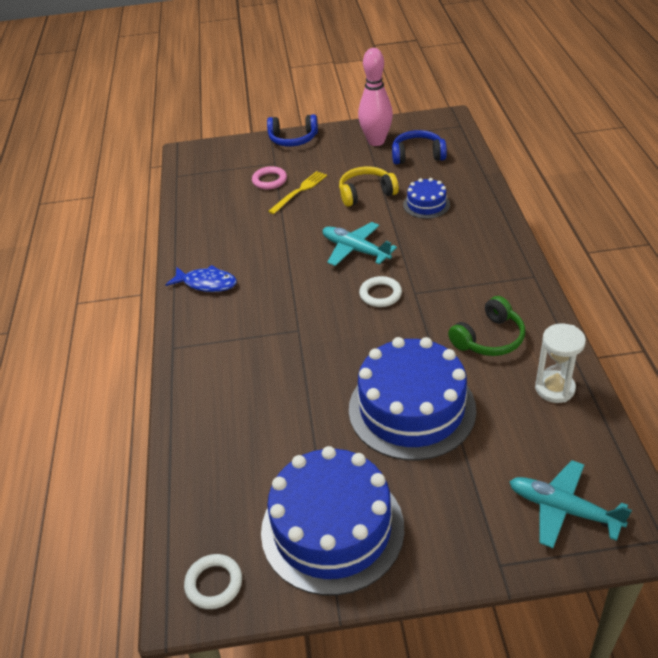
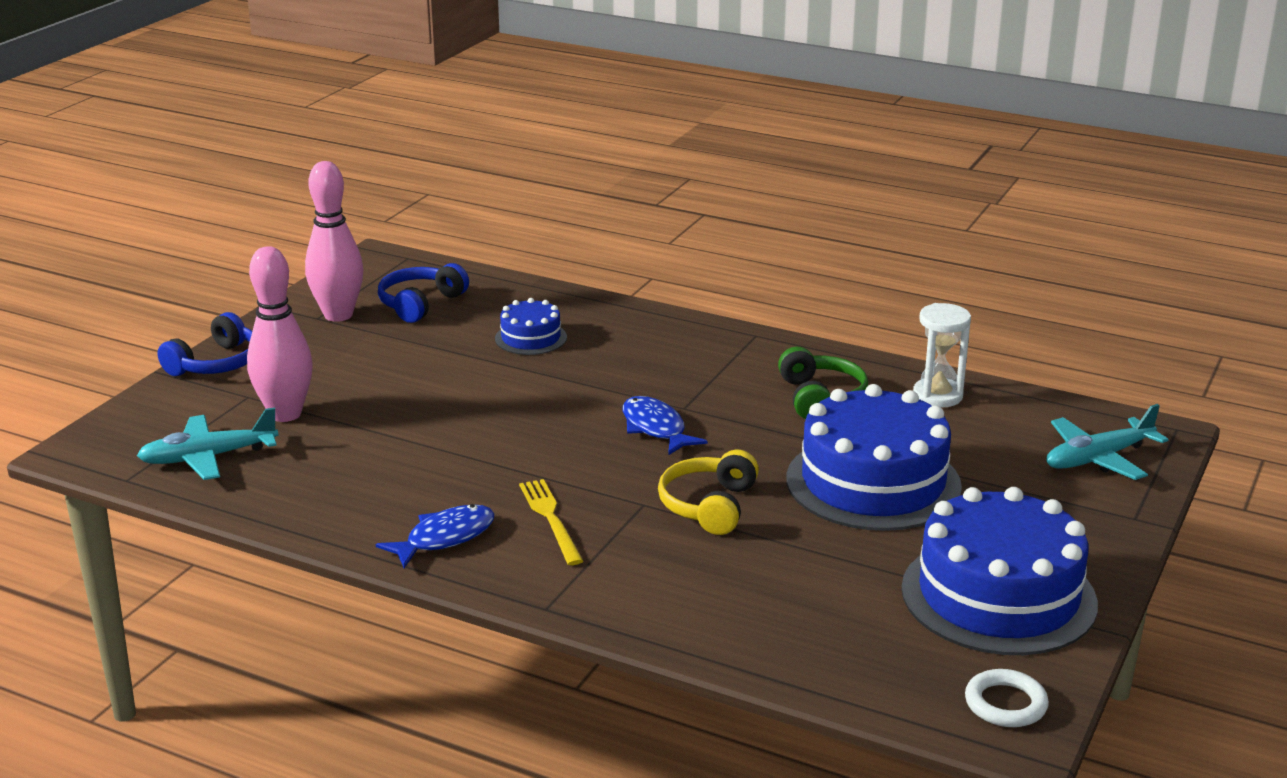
camera: 60 degrees left, 15 degrees down
pink ring [252,166,287,190] -> pink bowling pin [247,246,313,422]
yellow fork [268,171,327,214] -> yellow fork moved to [519,479,583,565]
turquoise plane [323,222,397,266] -> turquoise plane moved to [137,407,279,480]
yellow headphones [339,166,399,207] -> yellow headphones moved to [658,450,759,535]
white ring [359,276,402,307] -> blue fish [623,396,708,455]

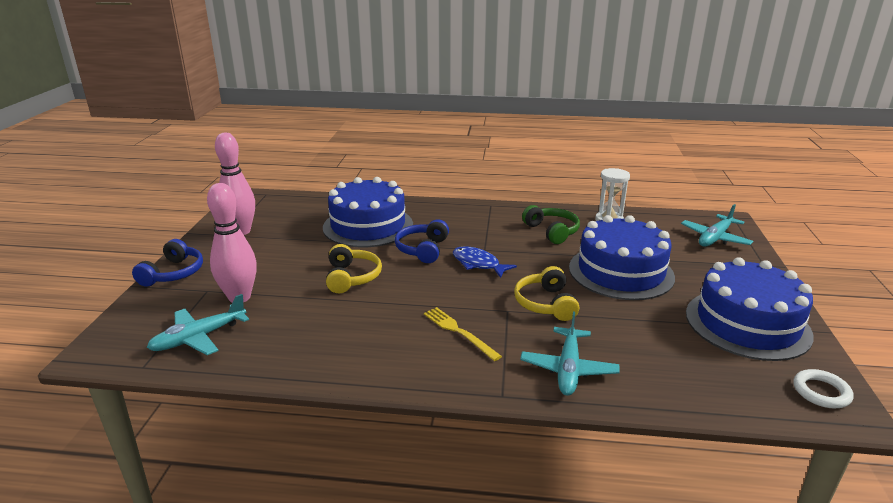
camera: 20 degrees left, 0 degrees up
blue fish [376,504,495,568] -> none
blue headphones [378,263,469,323] -> blue headphones moved to [395,219,449,263]
blue cake [495,298,567,355] -> blue cake [323,177,413,247], size x2.08
none -> yellow headphones [326,244,382,293]
none -> turquoise plane [520,311,620,396]

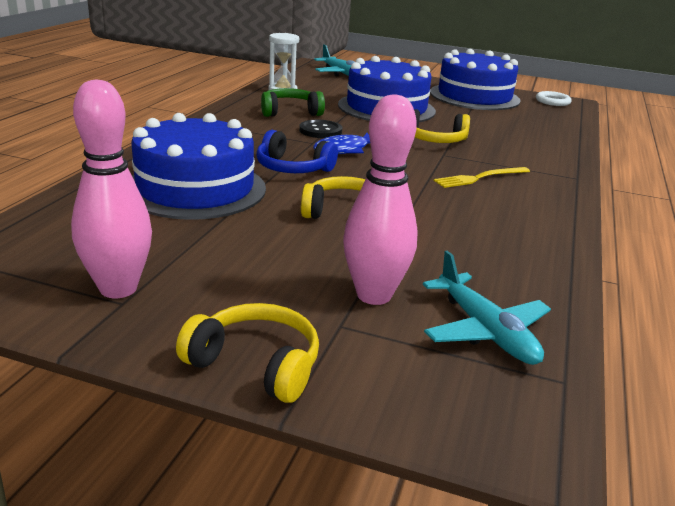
camera: 80 degrees left, 0 degrees up
blue headphones [132,239,203,287] -> yellow headphones [176,303,319,403]
turquoise plane [520,311,620,396] -> none
none -> black button [299,120,342,138]

